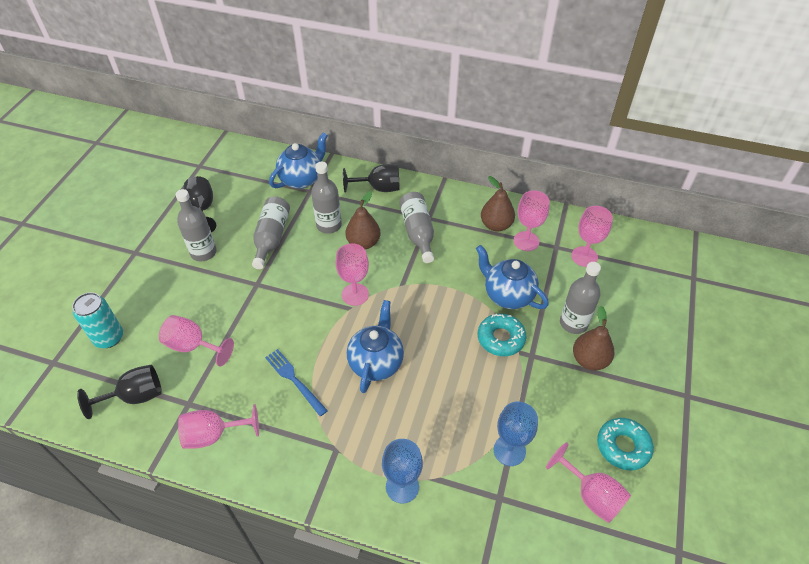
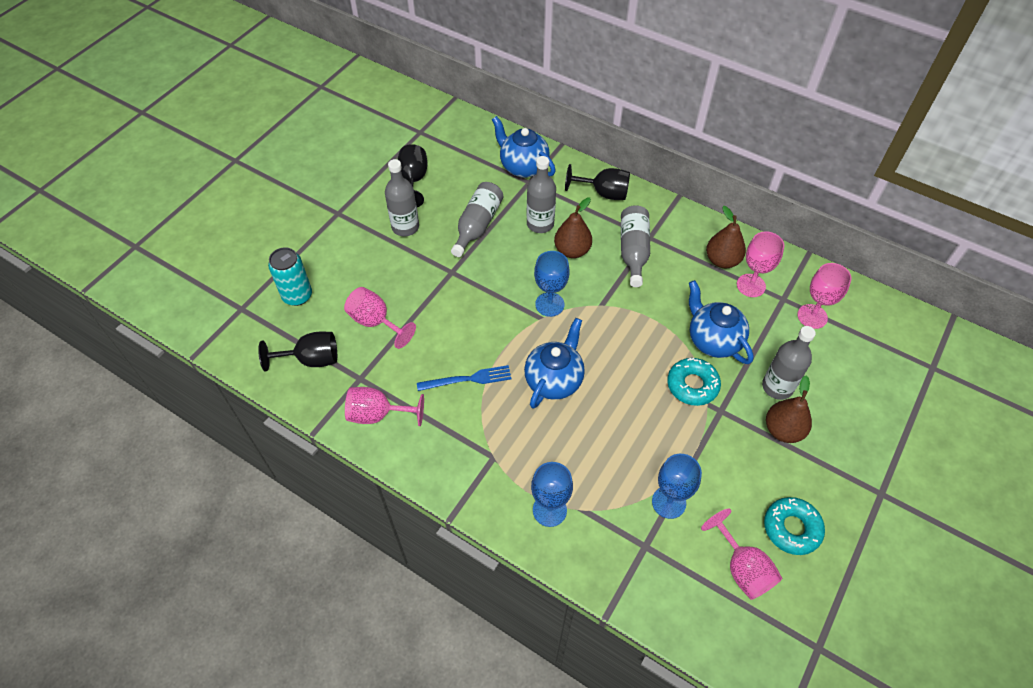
camera: 15 degrees right, 5 degrees up
blue fork [265,349,328,416] -> blue fork turned 105 degrees clockwise [417,365,511,391]
blue teapot [269,132,328,189] -> blue teapot turned 105 degrees counterclockwise [492,116,556,178]
pink goblet [336,243,369,306] -> blue goblet [534,251,570,317]

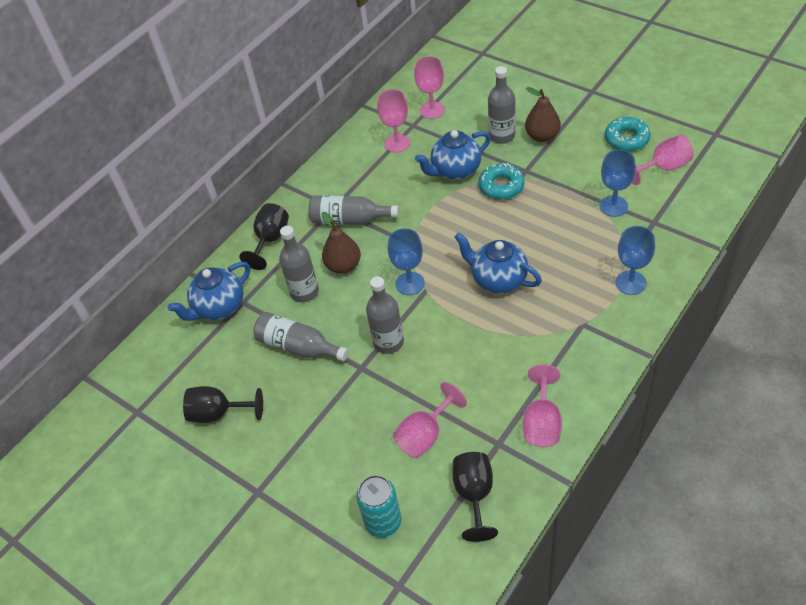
camera: 80 degrees left, 5 degrees down
grey bottle [385,159,419,237] -> grey bottle moved to [366,276,404,354]
blue fork [417,365,511,391] -> none
brown pear [706,206,746,268] -> none

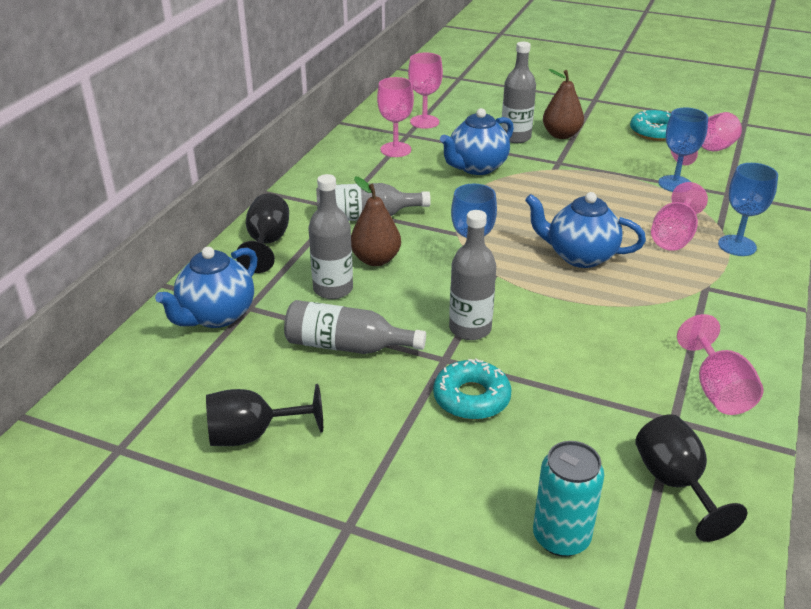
camera: 20 degrees left, 15 degrees down
pink goblet [393,382,467,458] -> pink goblet moved to [651,182,708,251]
turquoise donut [479,163,525,200] -> turquoise donut moved to [433,358,512,420]

